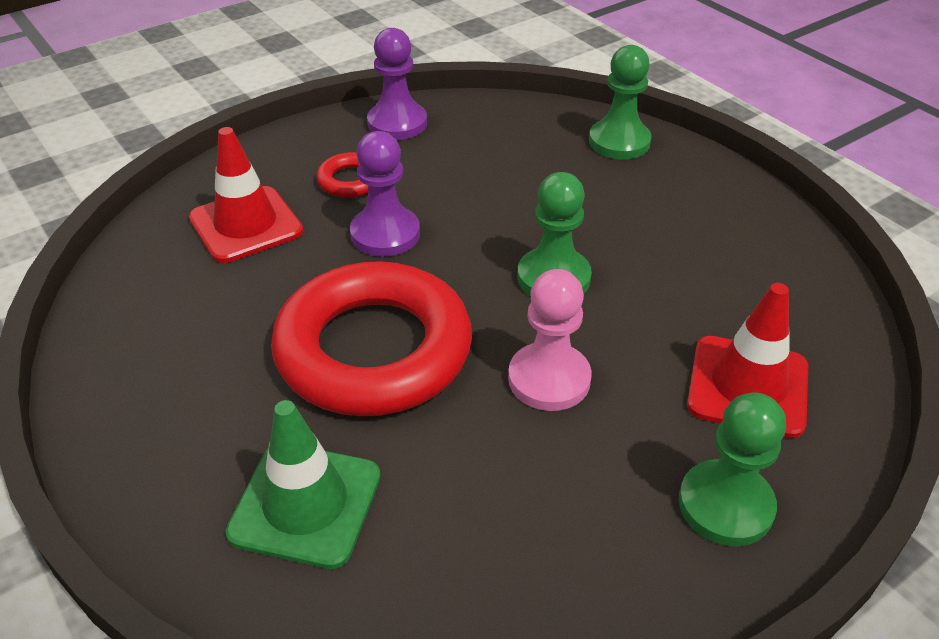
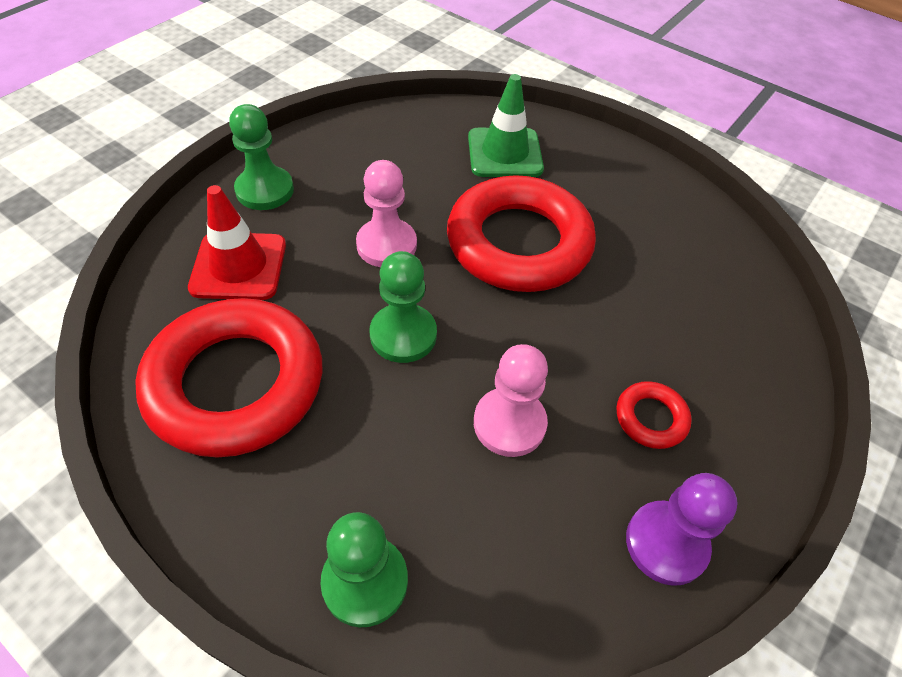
camera: 160 degrees right, 10 degrees up
red traffic cone [189,127,303,263] -> none
purple pawn [350,131,420,257] -> none
none -> red ring [135,298,322,458]
none -> pink pawn [474,344,548,457]

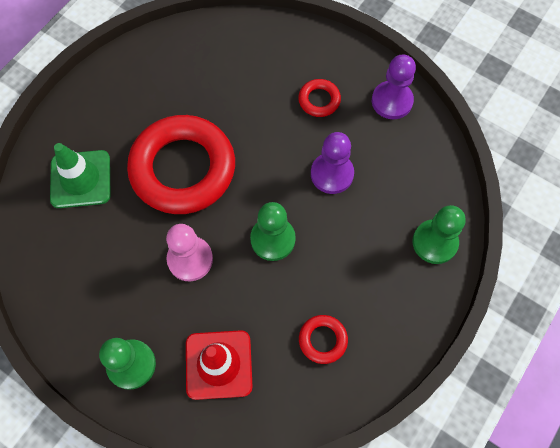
camera: 90 degrees left, 15 degrees up
red ring [135,298,322,458] -> red ring [299,315,348,364], size x0.42
pink pawn [474,344,548,457] -> purple pawn [311,132,354,194]

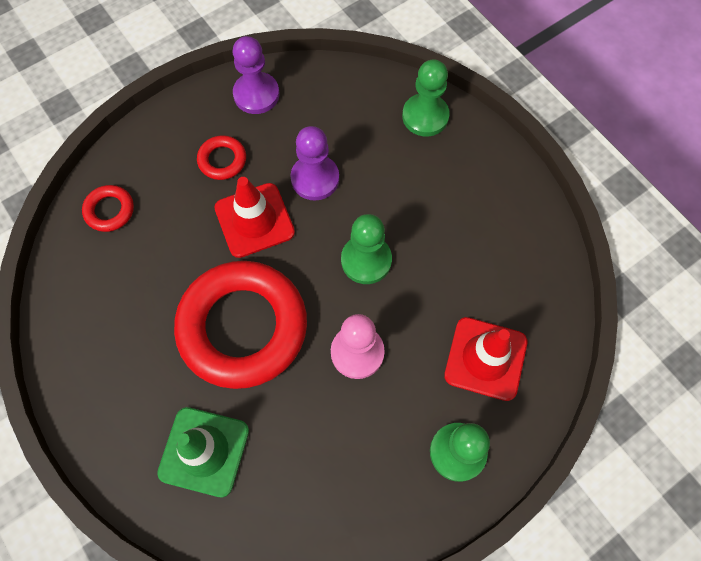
camera: 70 degrees left, 0 degrees up
red ring [299,315,348,364] -> red ring moved to [82,185,134,232]
none -> red traffic cone [214,177,295,258]

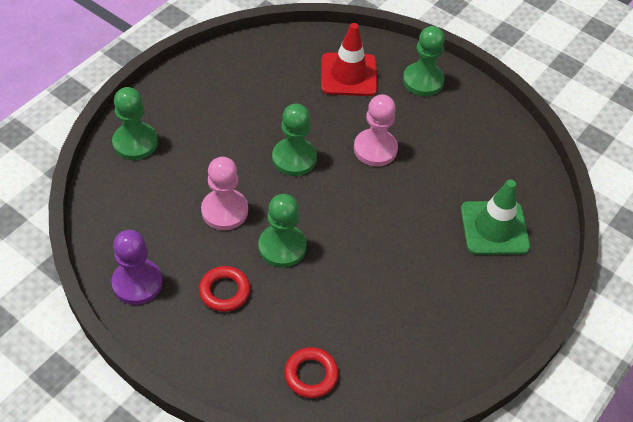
camera: 110 degrees left, 15 degrees down
red ring [174,261,307,389] -> none
red traffic cone [214,177,295,258] -> green pawn [258,194,306,268]
purple pawn [291,126,339,201] -> pink pawn [201,157,248,230]

